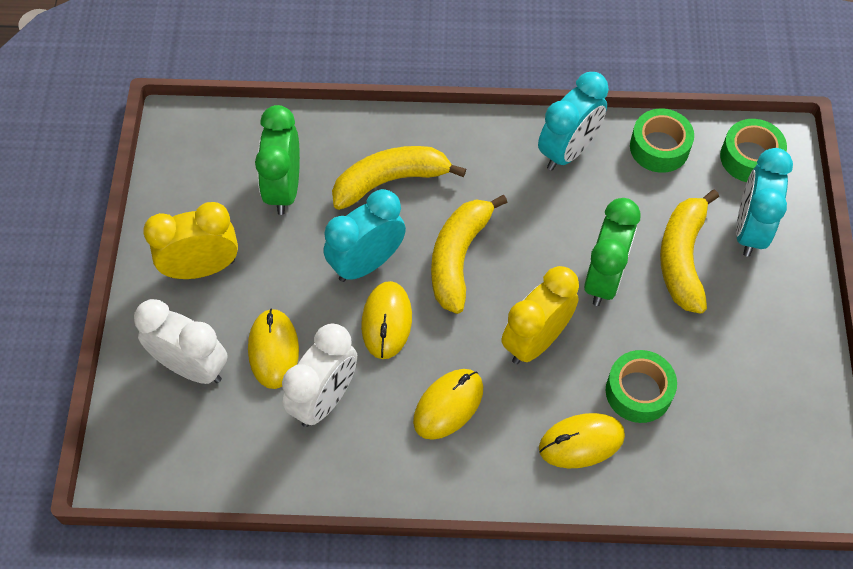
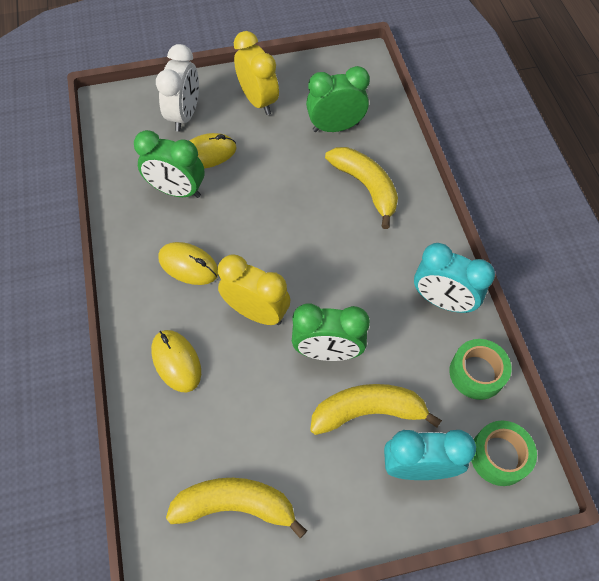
camera: 75 degrees right, 0 degrees up
white clock [282,323,357,427] -> green clock [134,130,205,198]
turquoise clock [324,189,406,282] -> none
yellow mouse [361,281,412,359] -> none
yellow banana [431,195,508,314] -> yellow banana moved to [166,478,307,538]
green tape [606,350,677,423] -> none

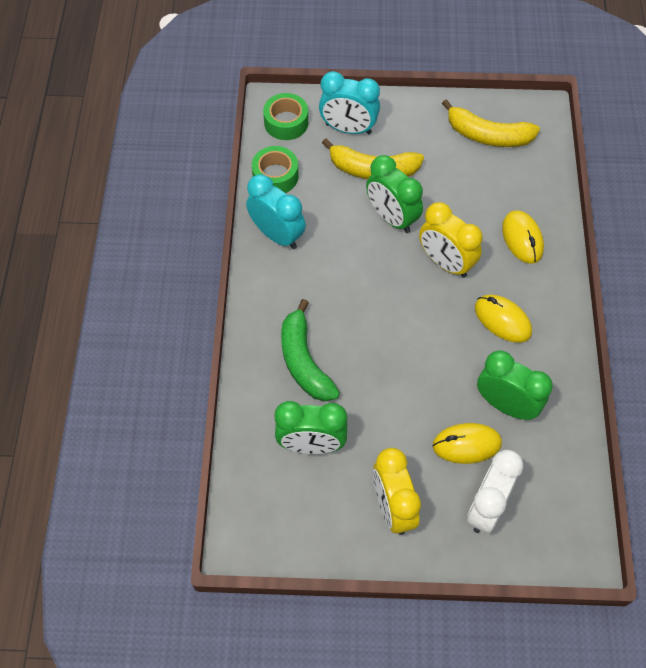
camera: 165 degrees left, 0 degrees up
green clock [292,303,370,361] -> green clock turned 150 degrees counterclockwise [366,155,423,233]
yellow banana [325,147,398,229] -> green banana [281,299,340,401]

